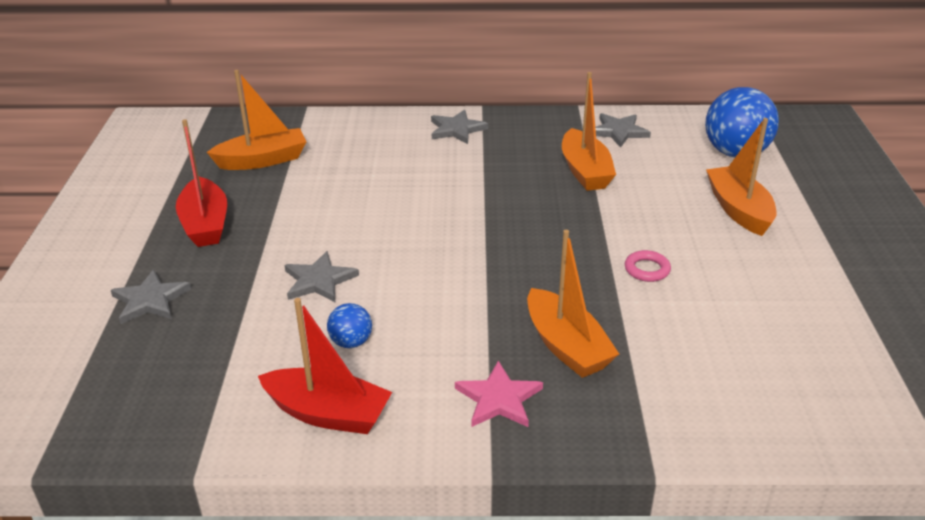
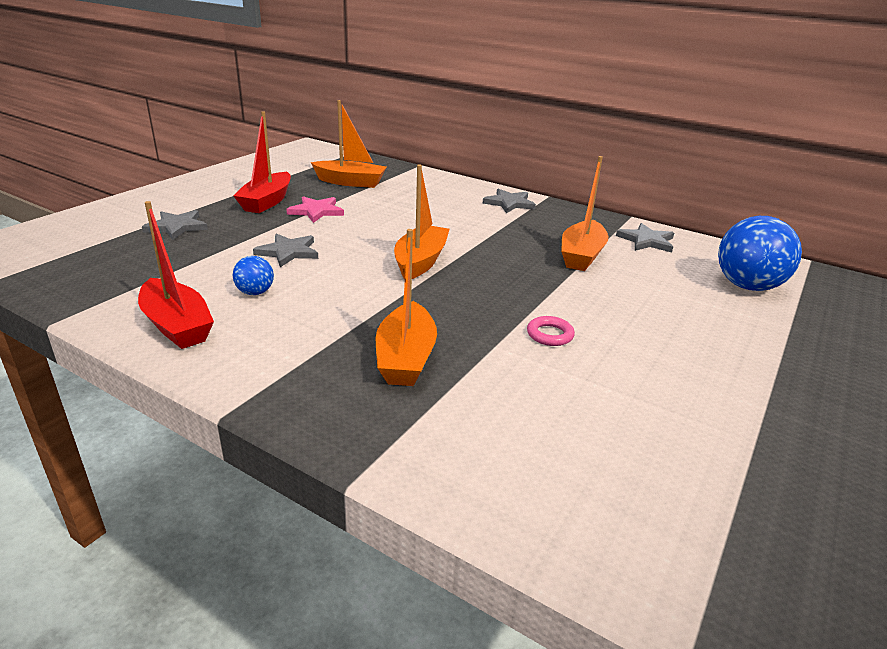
camera: 30 degrees right, 5 degrees down
pink star [455,361,543,427] -> pink star moved to [286,196,344,223]
orange boat [706,118,777,236] -> orange boat moved to [394,165,449,280]

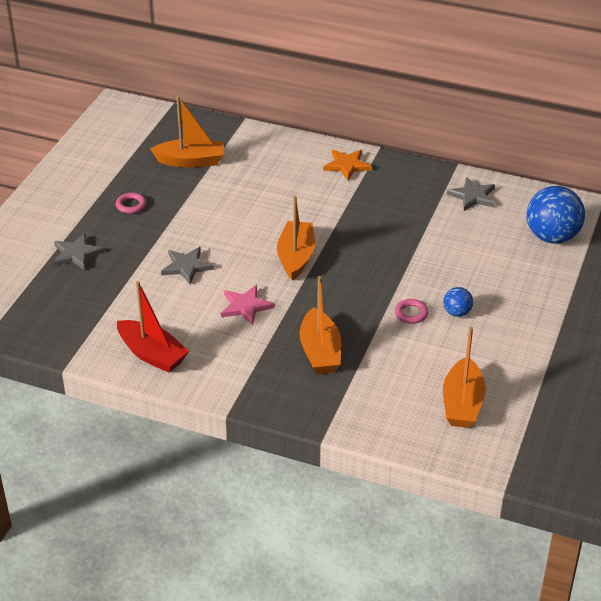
camera: 10 degrees left, 10 degrees up
red boat [233,111,291,213] -> pink ring [116,193,146,214]
blue ball [233,256,274,295] -> blue ball moved to [443,287,473,317]
pink star [286,196,344,223] -> pink star moved to [221,285,275,326]
grey star [483,189,536,213] -> orange star [323,150,372,180]
orange boat [561,156,608,271] -> orange boat moved to [443,327,486,428]

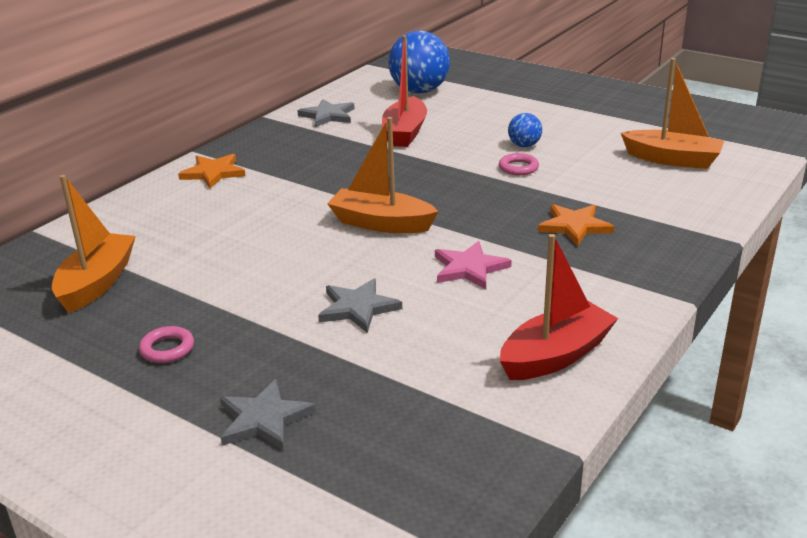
camera: 75 degrees left, 10 degrees down
orange boat [300,276,341,374] -> orange star [538,204,614,246]
none -> red boat [382,35,427,147]

